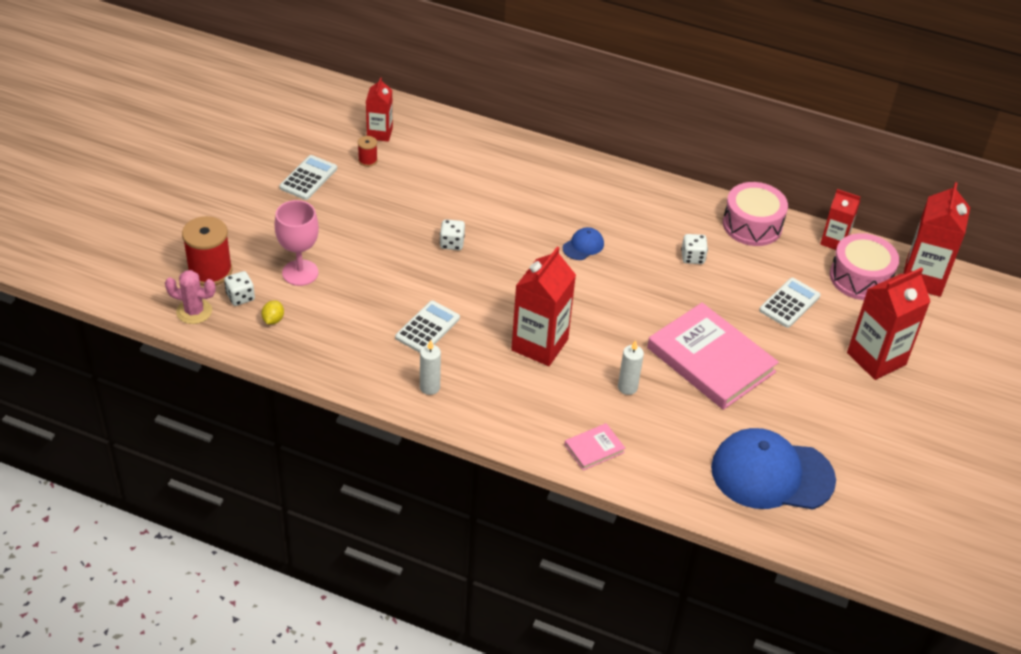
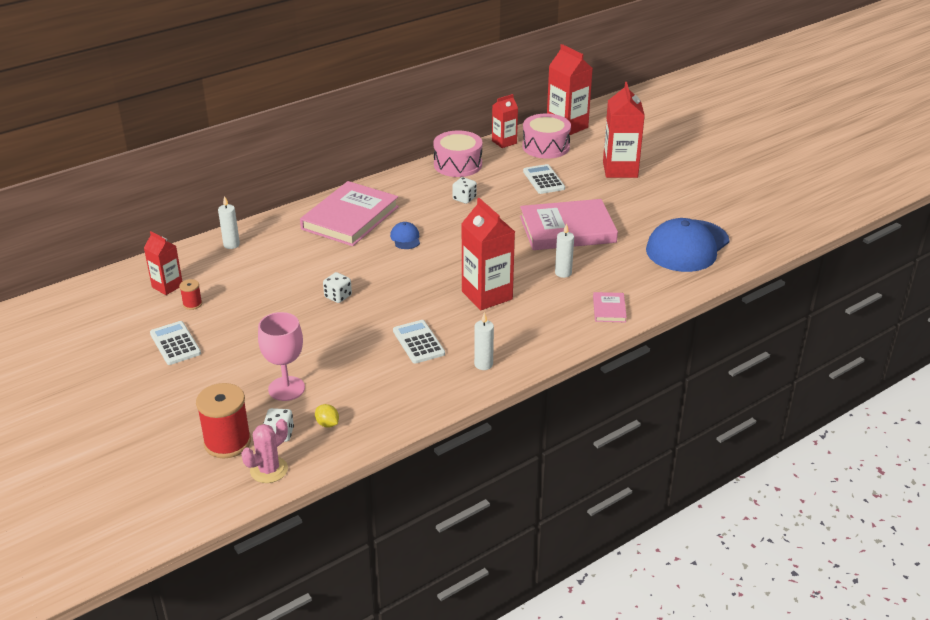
camera: 55 degrees left, 10 degrees down
none -> white candle [218,196,240,249]
none -> pink book [300,181,399,246]

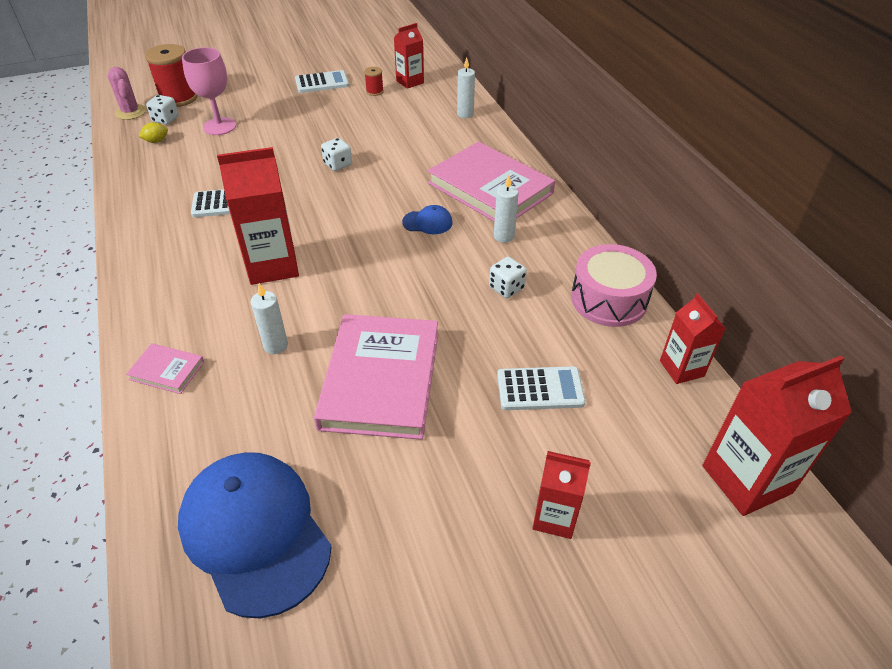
camera: 105 degrees right, 10 degrees up
white candle [474,312,494,370] -> white candle moved to [494,175,519,243]
pink drum [522,114,571,159] -> none
red carton [603,82,645,178] -> red carton [532,451,591,539], size x0.59

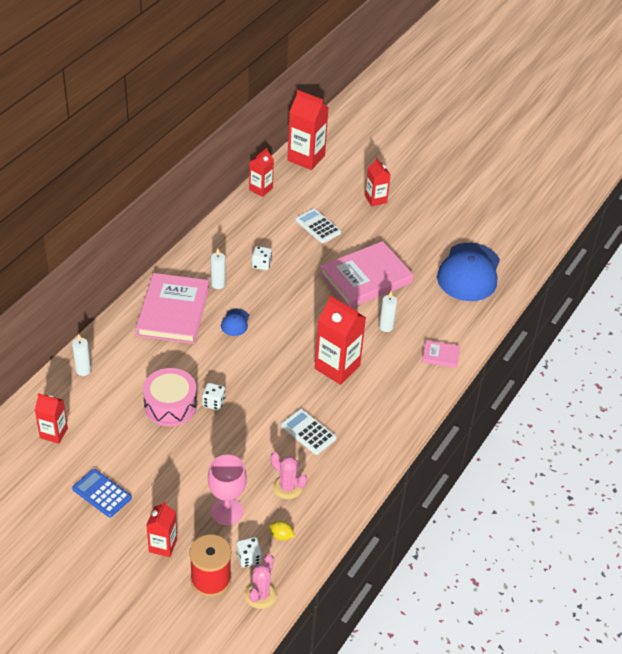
camera: 130 degrees left, 0 degrees up
pink book [126,343,204,394] -> pink book turned 60 degrees counterclockwise [422,340,460,368]
white calculator [295,70,349,93] -> blue calculator [72,469,132,517]
red spool [364,67,384,96] -> none
blue cap [402,205,453,234] -> blue cap turned 135 degrees counterclockwise [221,309,249,336]
pink drum [571,244,657,327] -> pink drum moved to [143,368,197,426]
none -> red carton [146,501,177,557]
none -> pink cactus [271,452,307,499]

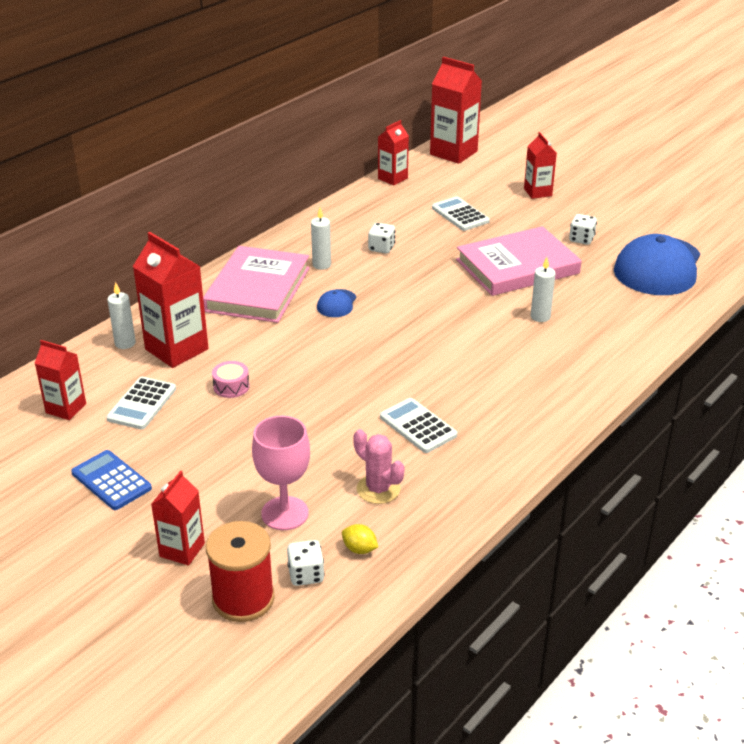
camera: 10 degrees right, 10 degrees down
pink drum [143,368,197,426] -> pink drum [212,361,250,398], size x0.50
white dice [202,383,225,410] -> white dice moved to [569,214,597,245]
pink cactus [245,554,277,609] -> none
red carton [315,296,366,385] -> red carton moved to [133,232,209,368]
pink book [422,340,460,368] -> none
none -> white calculator [106,377,176,429]

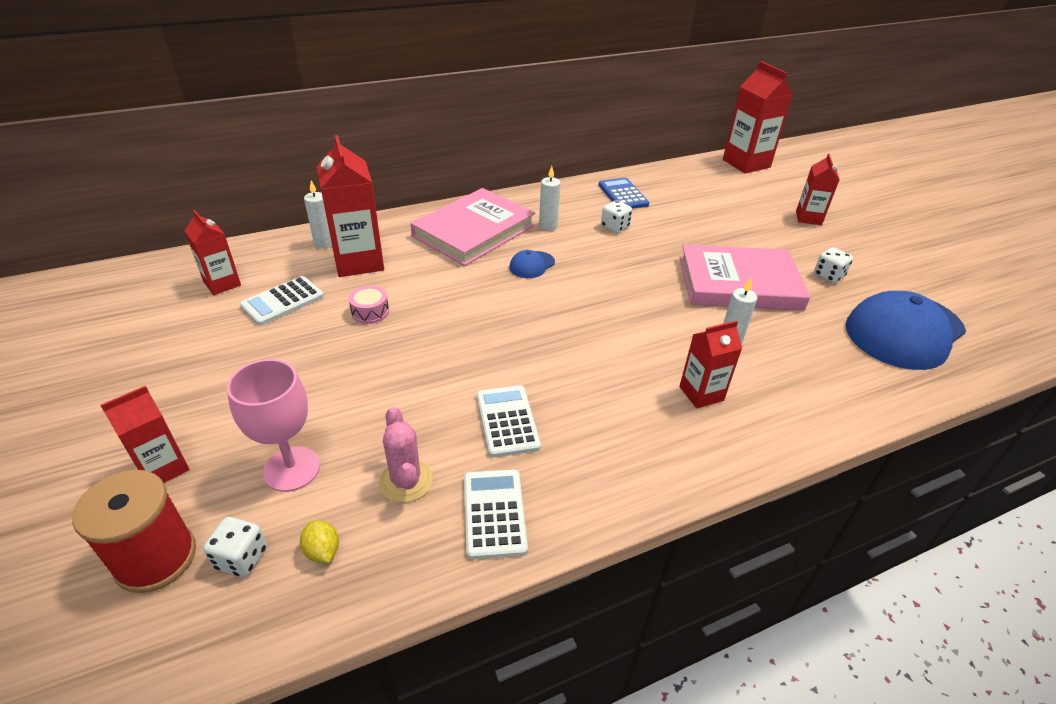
camera: 25 degrees right, 5 degrees up
blue calculator [71,450,152,510] -> blue calculator moved to [599,178,649,209]
red carton [378,120,409,186] -> red carton moved to [679,321,742,408]
white calculator [432,197,490,231] -> white calculator moved to [464,469,528,560]

